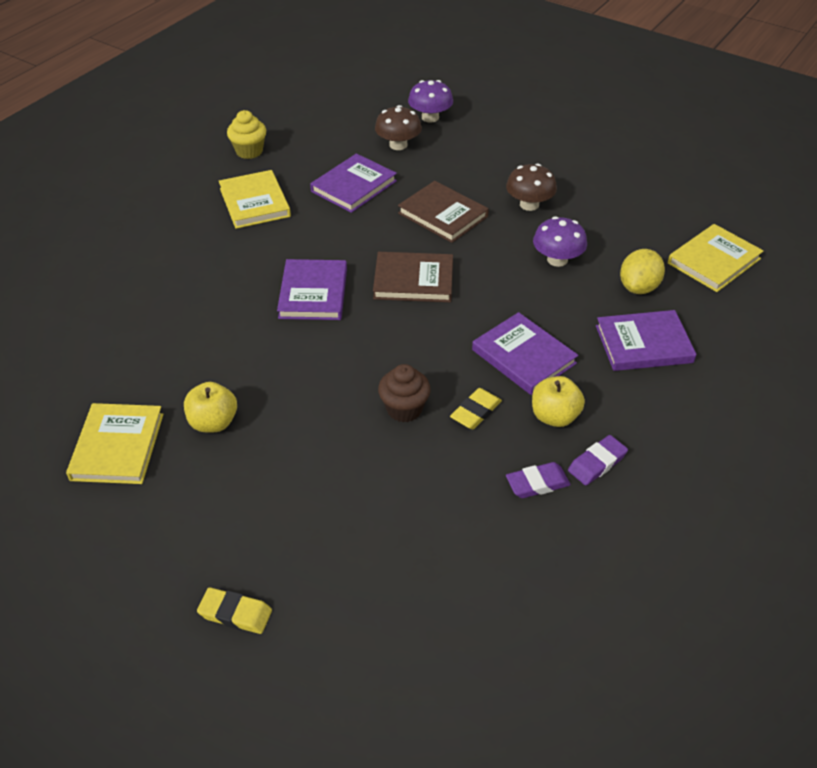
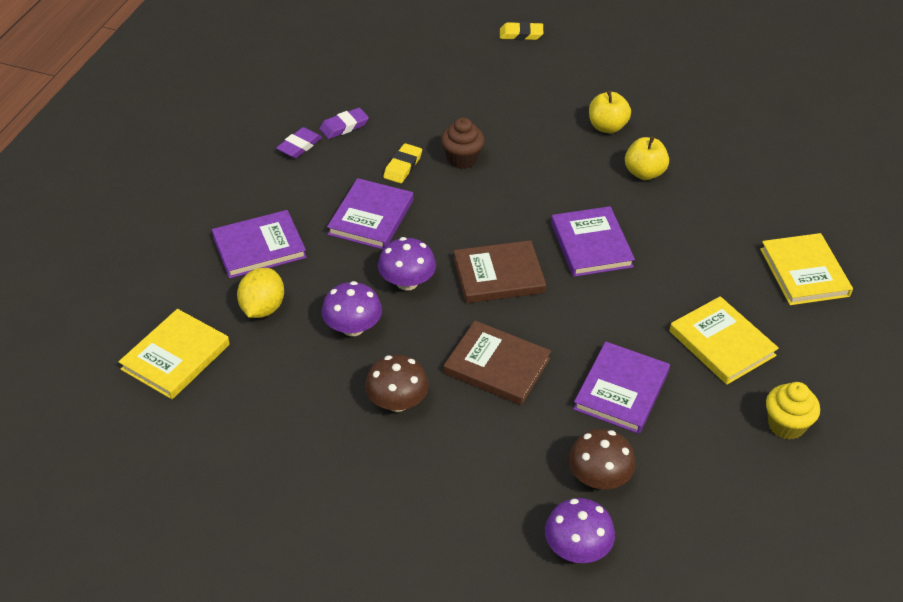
camera: 165 degrees right, 0 degrees up
yellow book [66,403,163,484] -> yellow book moved to [760,233,853,305]
purple book [472,312,578,395] -> purple book turned 75 degrees clockwise [327,178,413,249]
yellow apple [532,376,585,427] -> yellow apple moved to [625,136,669,180]
none -> purple mushroom [378,237,436,291]

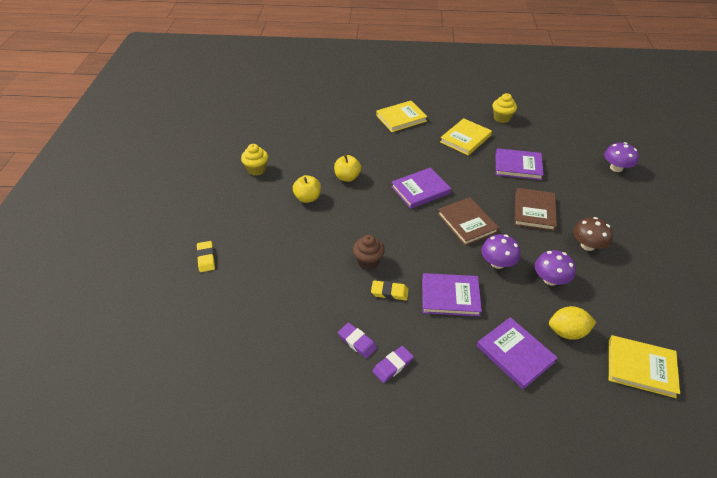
camera: 105 degrees left, 0 degrees up
purple eraser [276,127,322,158] -> purple eraser turned 60 degrees counterclockwise [373,346,414,383]
brown mushroom [568,429,636,489] -> none
none -> yellow cupcake [241,144,268,175]

